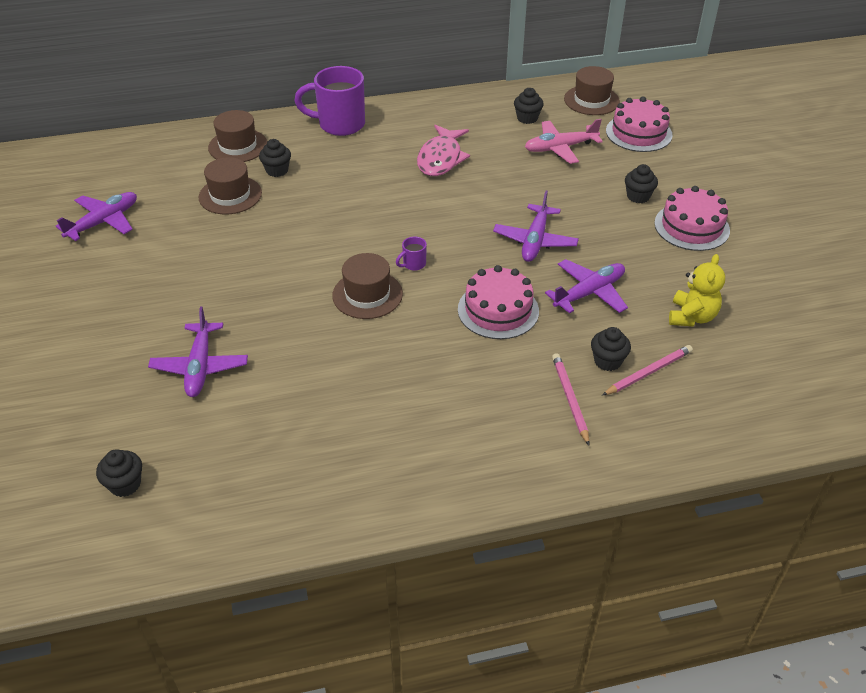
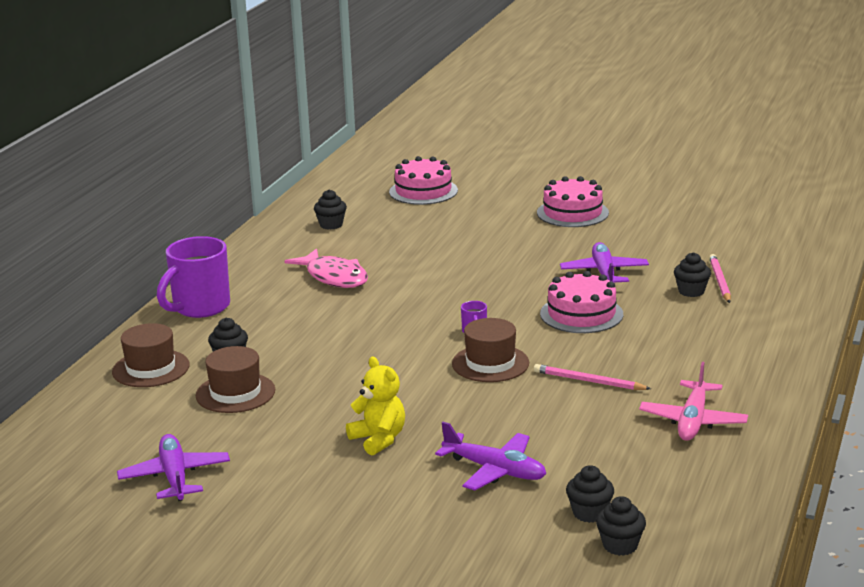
camera: 55 degrees left, 20 degrees down
purple plane [493,191,579,262] -> none
pink plane [525,119,603,164] -> pink plane moved to [639,362,748,441]
pink pencil [552,353,589,446] -> pink pencil moved to [534,364,651,390]
brown hat [564,66,620,115] -> none
black cupcake [625,164,658,203] -> black cupcake moved to [566,465,614,523]
yellow teddy bear [669,254,725,326] -> yellow teddy bear moved to [346,357,405,456]

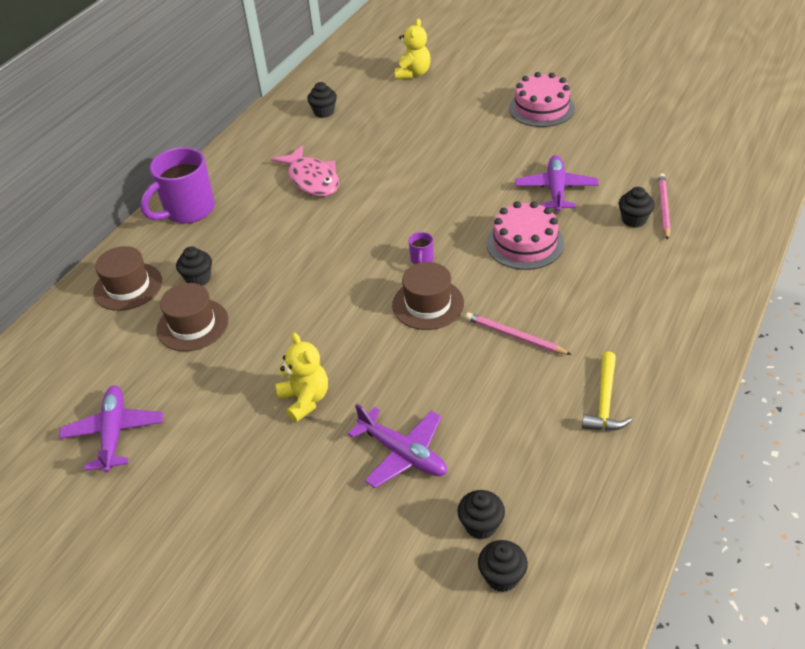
camera: 10 degrees right, 20 degrees up
pink cake [389,156,458,205] -> yellow teddy bear [395,18,431,79]
pink plane [639,362,748,441] -> yellow hammer [582,352,632,431]

